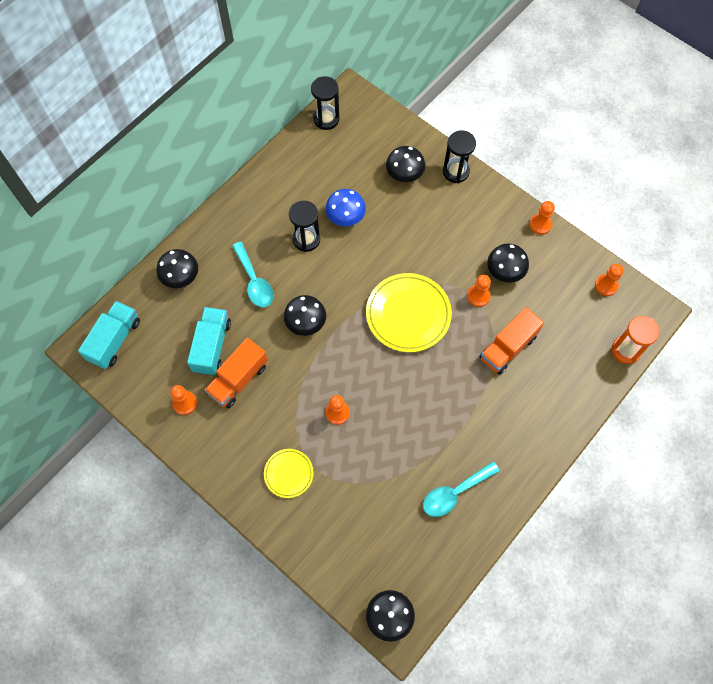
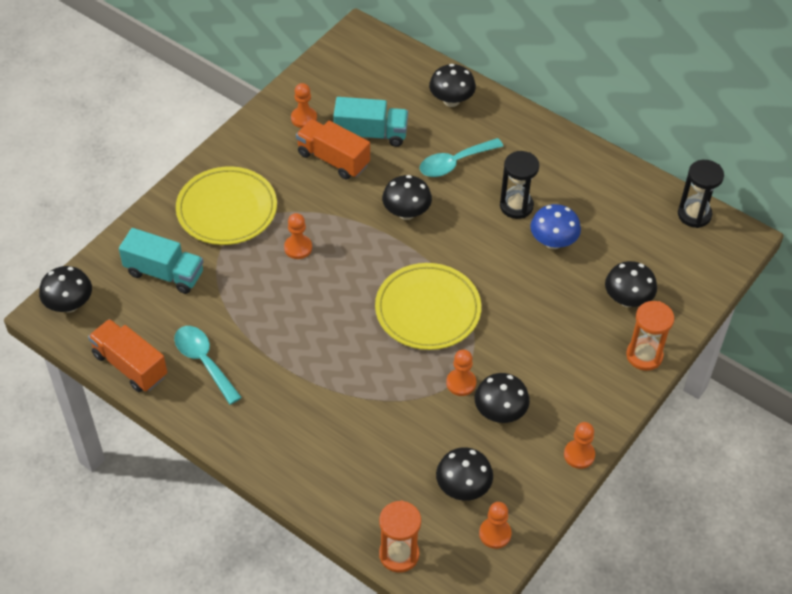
camera: 85 degrees right, 15 degrees down
turquoise truck [78,301,140,369] -> turquoise truck moved to [119,228,203,294]
yellow plate [264,449,314,498] -> yellow plate [176,166,277,245], size x1.85
black hourglass [443,130,476,183] -> orange hourglass [626,301,674,371]
orange truck [479,307,544,375] -> orange truck moved to [88,319,167,392]
none -> black mushroom [436,447,493,501]

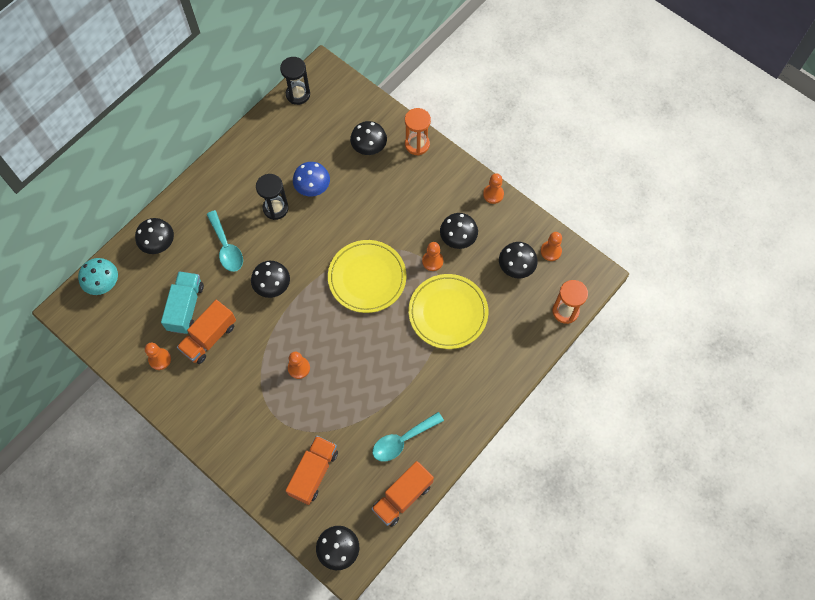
camera: 85 degrees left, 15 degrees up
turquoise truck [119,228,203,294] -> orange truck [286,436,338,505]
yellow plate [176,166,277,245] -> yellow plate moved to [408,274,488,349]
none -> turquoise mushroom [78,258,118,295]

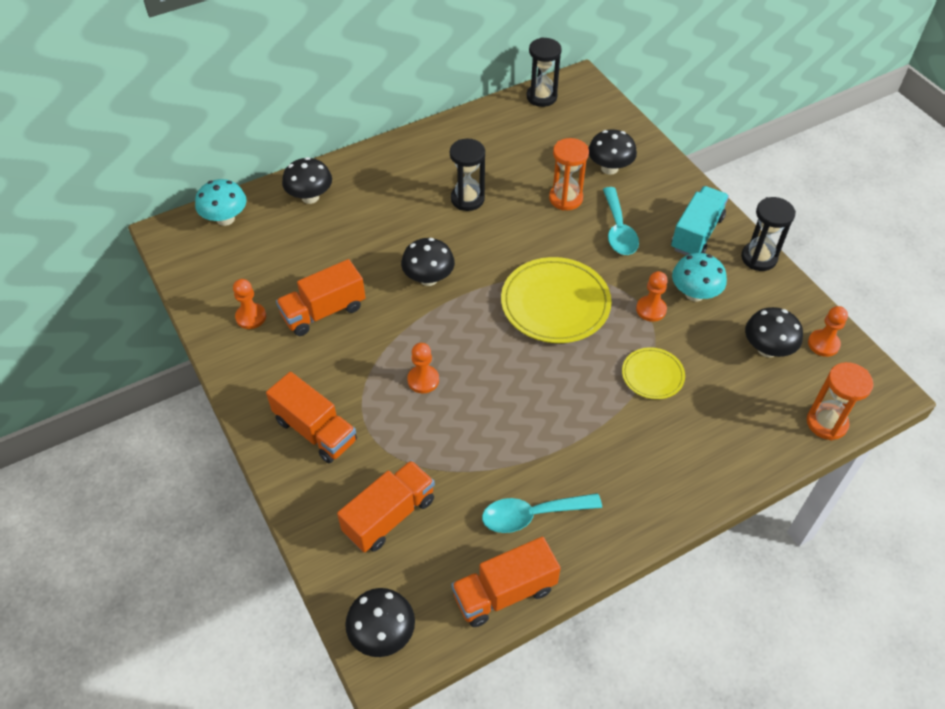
camera: 20 degrees right, 15 degrees down
turquoise truck [161,271,204,334] -> turquoise truck moved to [671,186,729,255]
turquoise spoon [207,210,243,272] -> turquoise spoon moved to [603,187,639,255]
blue mushroom [293,162,330,196] -> none
orange hourglass [405,108,431,156] -> orange hourglass moved to [549,138,589,211]
yellow plate [408,274,488,349] -> yellow plate [622,347,685,399], size x0.54
black mushroom [440,213,478,249] -> turquoise mushroom [672,253,727,302]
orange pawn [483,173,504,204] -> black hourglass [741,197,796,271]
none -> orange truck [266,372,357,463]

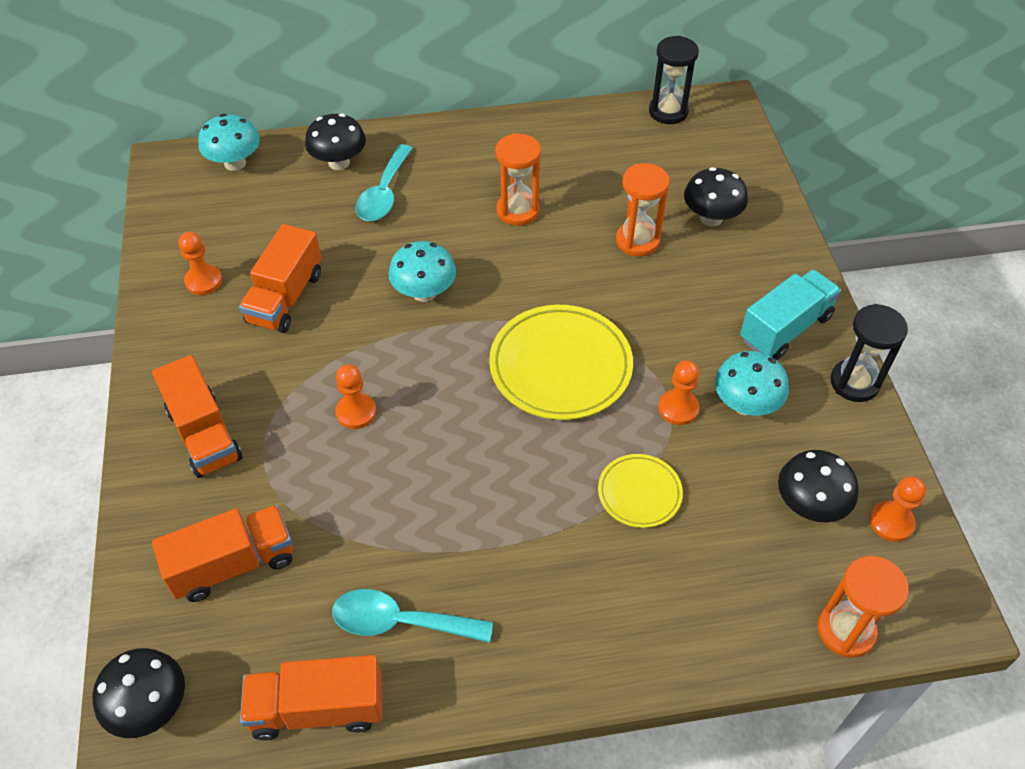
camera: 20 degrees right, 0 degrees up
orange truck [276,259,366,336] -> orange truck turned 60 degrees counterclockwise [239,224,322,333]
black mushroom [401,238,455,286] -> turquoise mushroom [389,241,456,302]
black hourglass [450,139,485,211] -> orange hourglass [495,133,541,226]
turquoise spoon [603,187,639,255] -> turquoise spoon moved to [356,144,413,221]

